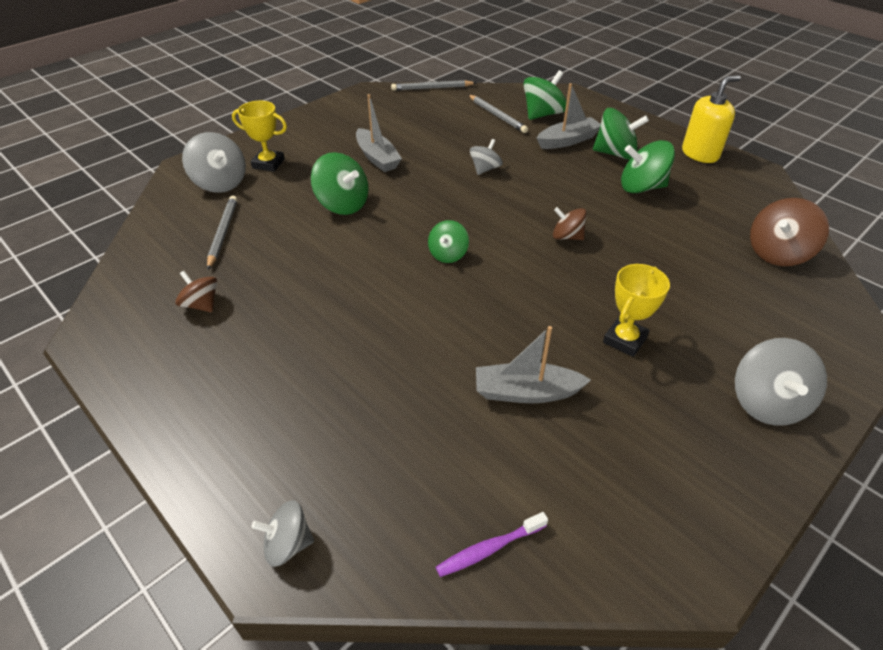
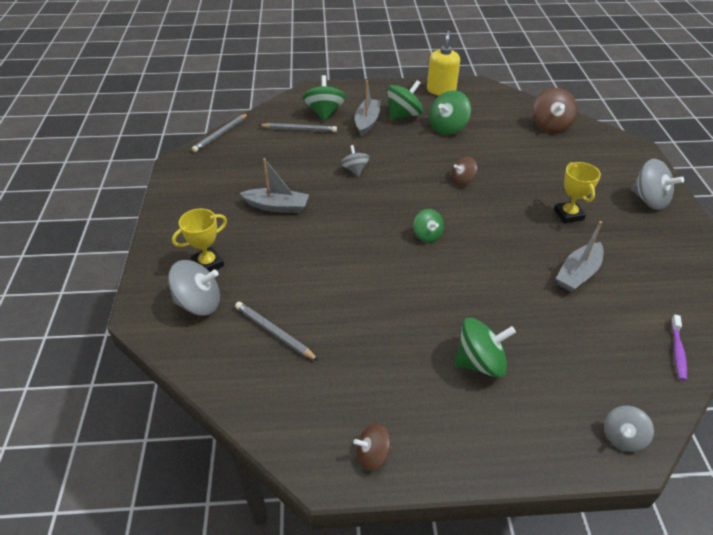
camera: 50 degrees left, 0 degrees up
brown spinning top [175,271,217,312] -> brown spinning top moved to [353,423,392,471]
green spinning top [311,152,368,215] -> green spinning top moved to [454,318,516,378]

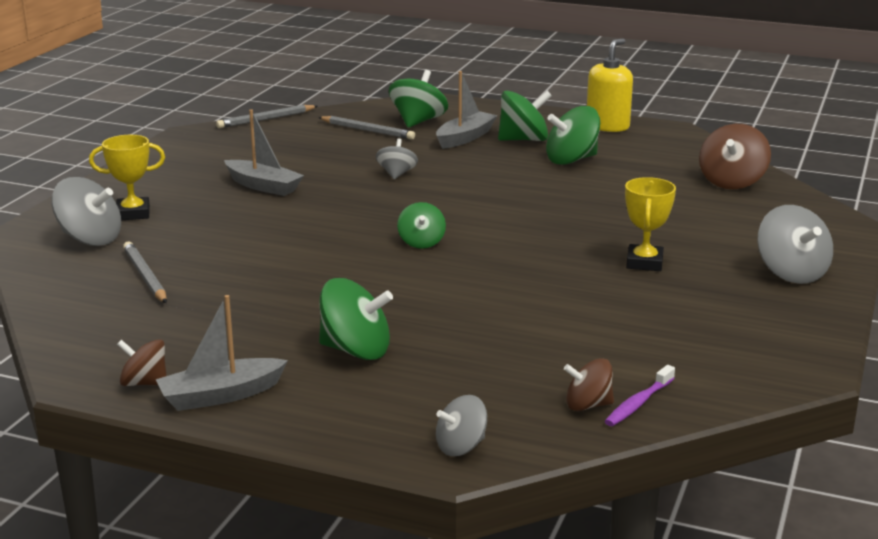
camera: 25 degrees right, 20 degrees down
brown spinning top [451,157,477,186] -> brown spinning top moved to [564,358,614,411]
grey boat [556,221,604,292] -> grey boat moved to [156,295,288,411]

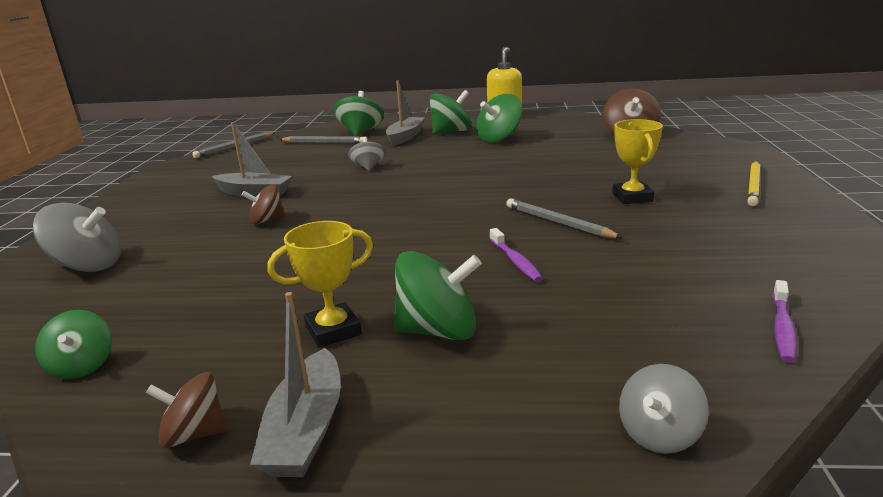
camera: 15 degrees left, 0 degrees up
yellow trophy [89,135,165,220] -> yellow trophy moved to [268,221,373,348]
grey pencil [123,242,167,303] -> grey pencil moved to [506,198,623,238]
grey boat [156,295,288,411] -> grey boat turned 45 degrees counterclockwise [250,292,341,477]
green spinning top [397,202,446,249] -> green spinning top moved to [35,310,112,379]
brown spinning top [564,358,614,411] -> brown spinning top moved to [242,185,286,225]
grey spinning top [757,205,833,284] -> yellow pencil [747,161,760,206]
none -> purple toothbrush [490,228,543,282]

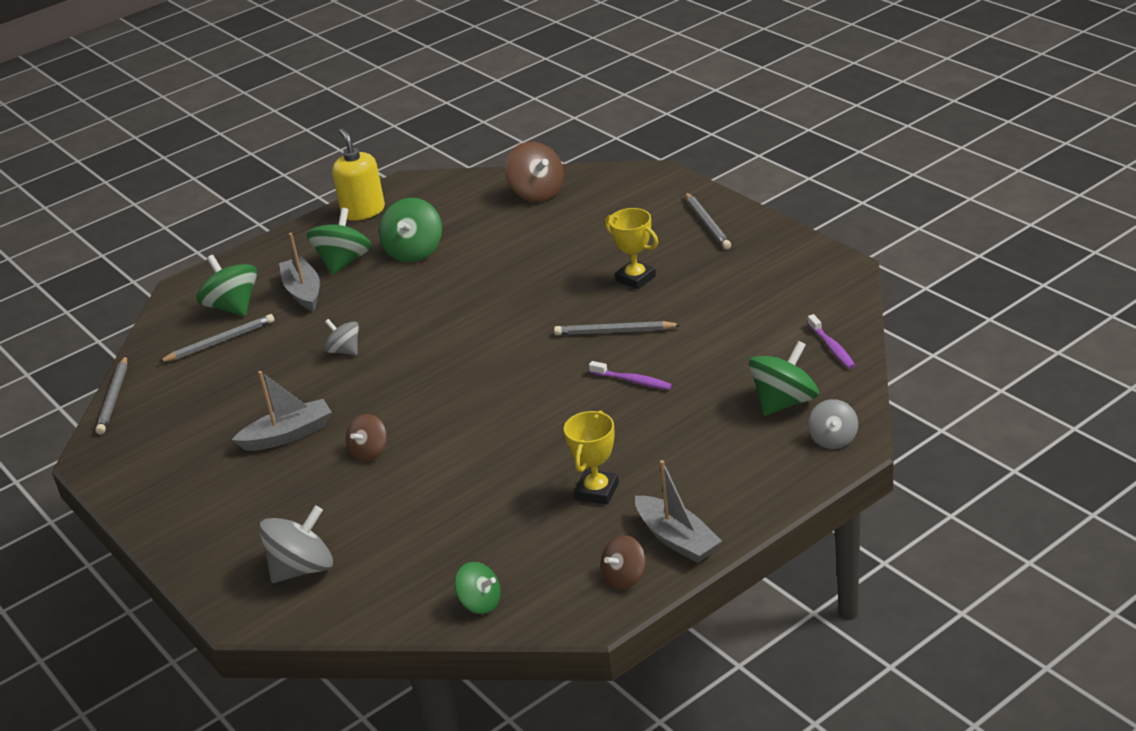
camera: 40 degrees left, 10 degrees up
green spinning top [394,251,482,340] -> green spinning top moved to [749,341,819,416]
yellow pencil [747,161,760,206] -> grey pencil [685,192,731,249]

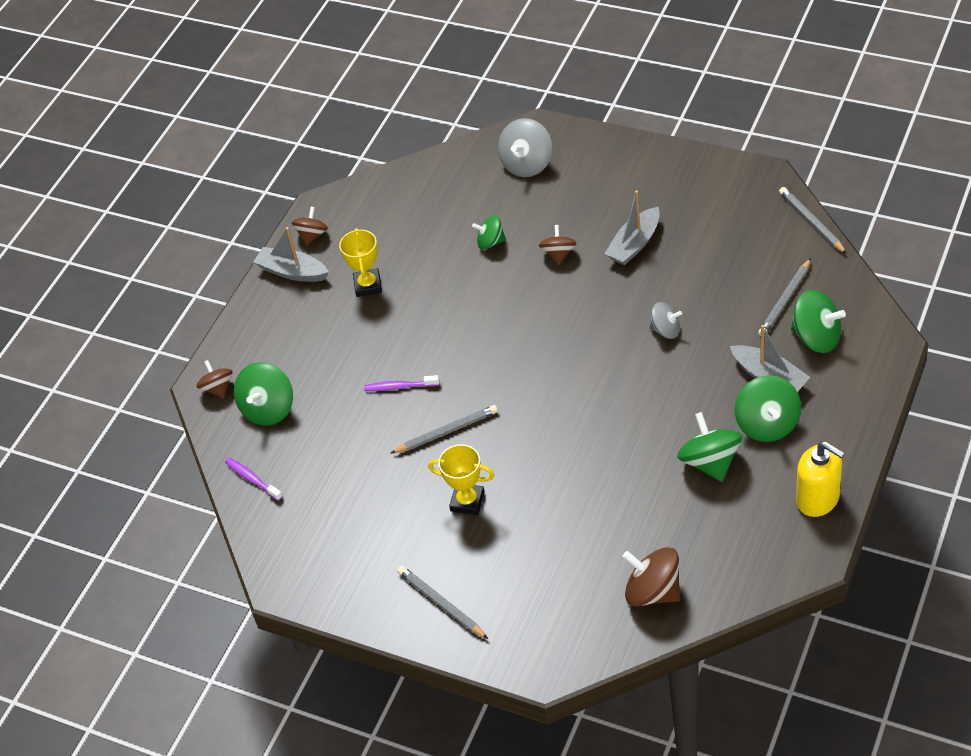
camera: 155 degrees right, 15 degrees up
green spinning top [455,562,501,614] -> green spinning top moved to [472,215,506,250]
grey spinning top [808,399,858,449] -> brown spinning top [196,360,232,398]

